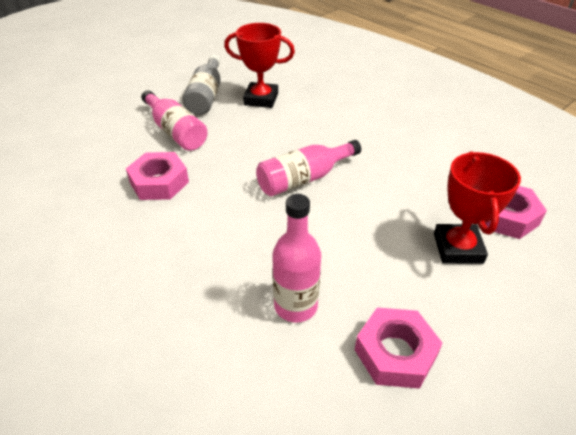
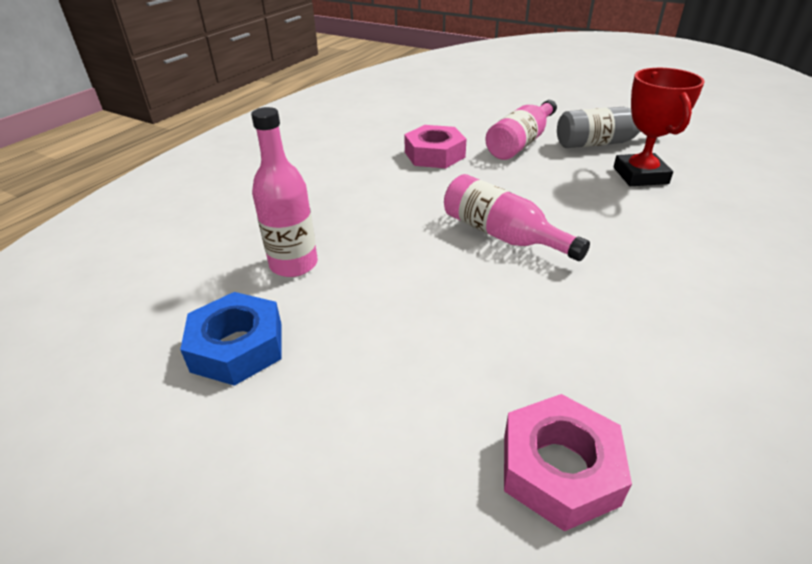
camera: 75 degrees right, 5 degrees down
pink nut [355,308,443,389] -> blue nut [180,292,282,386]
red trophy [434,151,521,264] -> none

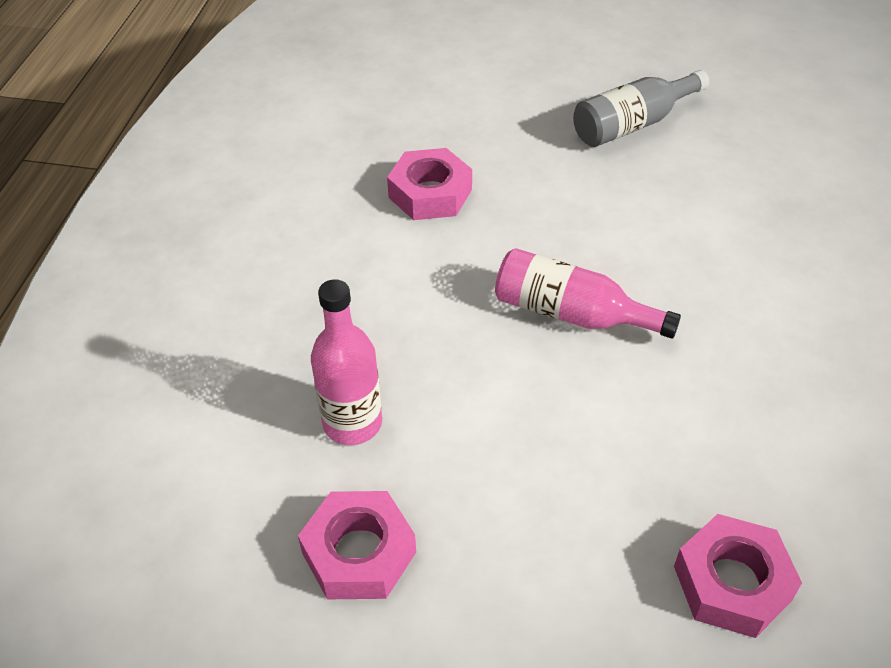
camera: 20 degrees left, 10 degrees up
blue nut [180,292,282,386] -> pink nut [298,491,416,599]
pink bottle [485,100,557,160] -> none
red trophy [614,68,705,186] -> none

